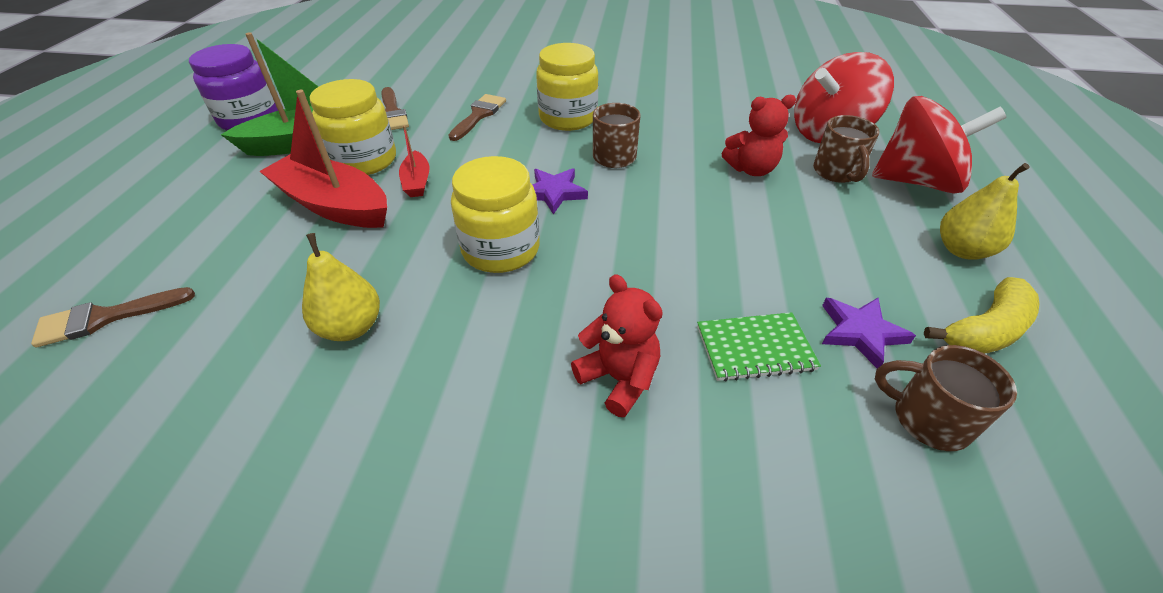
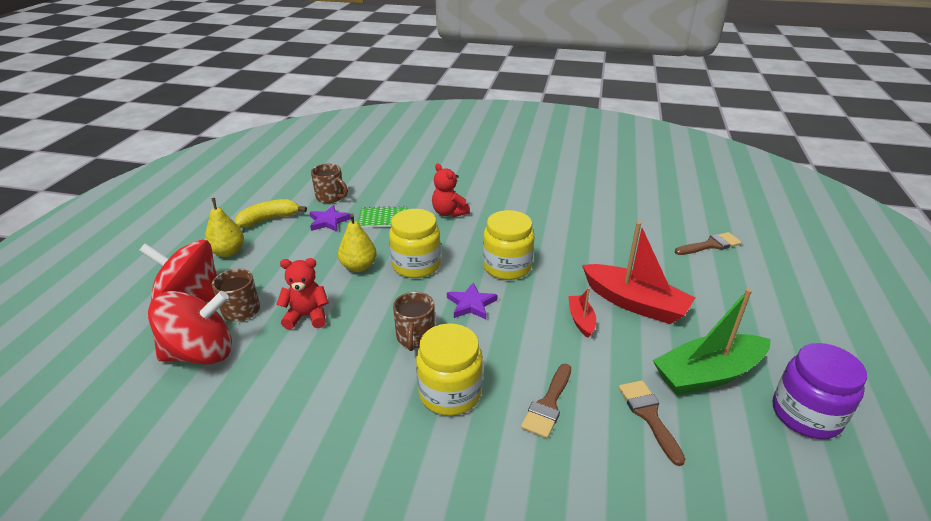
camera: 175 degrees left, 10 degrees down
yellow pear [302,233,380,341] -> yellow pear moved to [338,214,377,272]
yellow jar [310,79,396,175] -> yellow jar moved to [389,209,441,278]

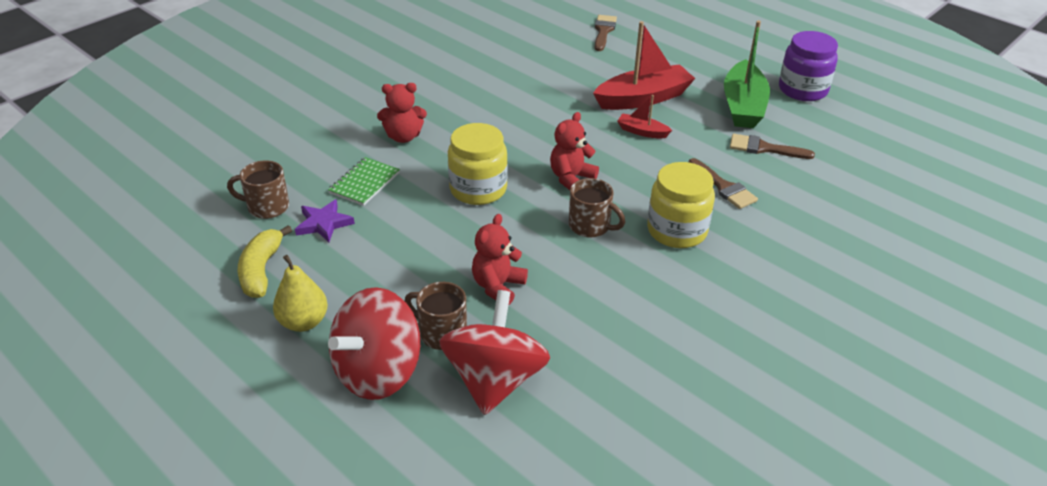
camera: 60 degrees left, 5 degrees up
brown mug [311,164,348,203] -> brown mug turned 150 degrees counterclockwise [227,160,289,219]
yellow pear [338,214,377,272] -> none
purple star [447,283,498,320] -> red teddy bear [550,112,599,190]
yellow jar [483,210,535,280] -> none

